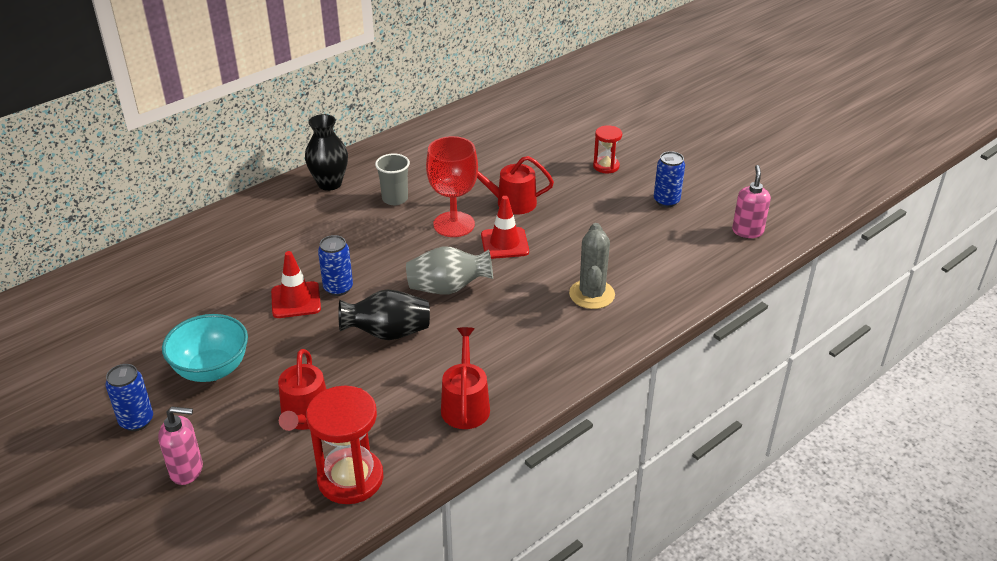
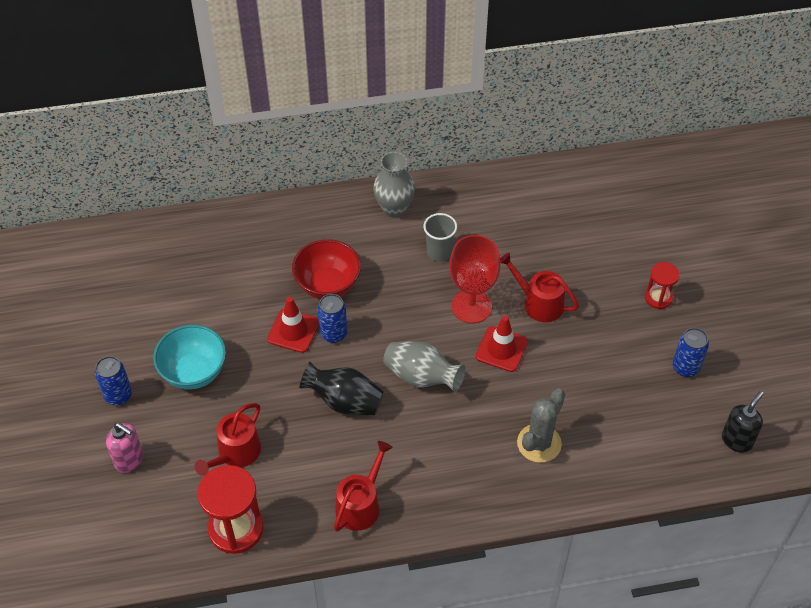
camera: 30 degrees right, 15 degrees up
black vase [305,114,348,191] -> grey vase [373,152,415,218]
pink soap dispenser [732,165,771,238] -> black soap dispenser [722,391,764,453]
none -> red bowl [292,239,361,299]

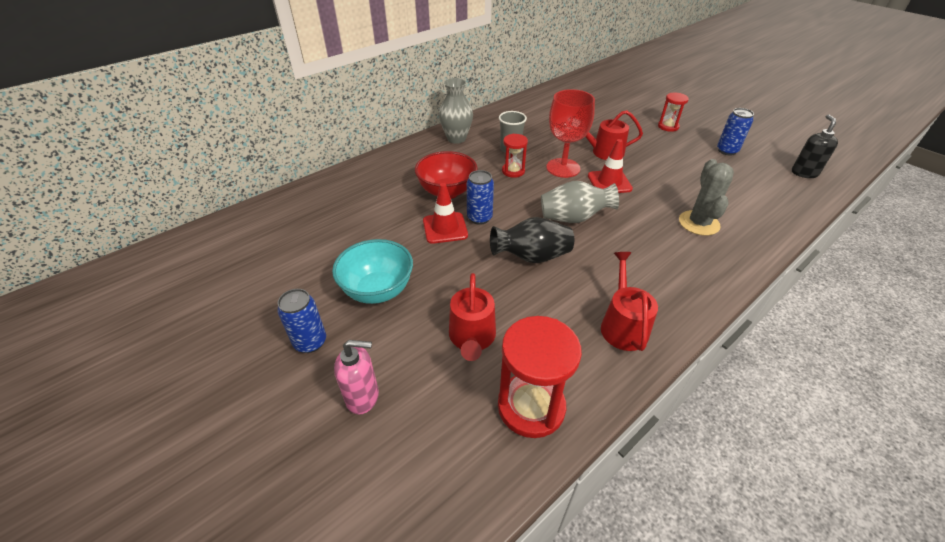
camera: 30 degrees left, 10 degrees down
none -> red hourglass [502,134,528,178]

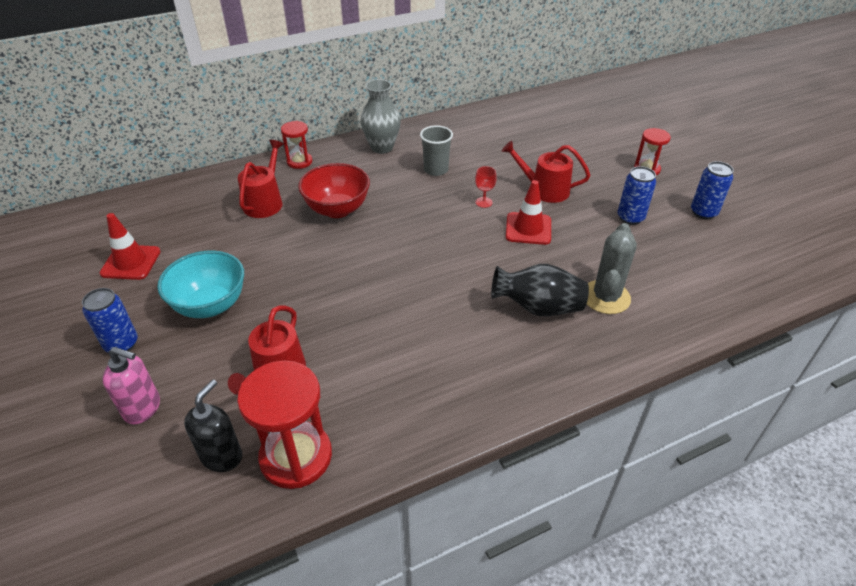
camera: 15 degrees right, 0 degrees up
red traffic cone [423,183,468,244] -> red traffic cone moved to [100,213,161,280]
blue can [467,170,494,225] -> blue can moved to [618,166,656,225]
black vase [490,217,574,263] -> black vase moved to [491,264,589,316]
red hourglass [502,134,528,178] -> red hourglass moved to [281,121,312,169]
grey vase [541,181,619,223] -> none
red goblet [546,89,595,178] -> red goblet [475,166,497,208], size x0.42
red watering can [601,252,658,351] -> red watering can moved to [238,140,284,218]
black soap dispenser [792,114,838,178] -> black soap dispenser moved to [184,379,242,472]

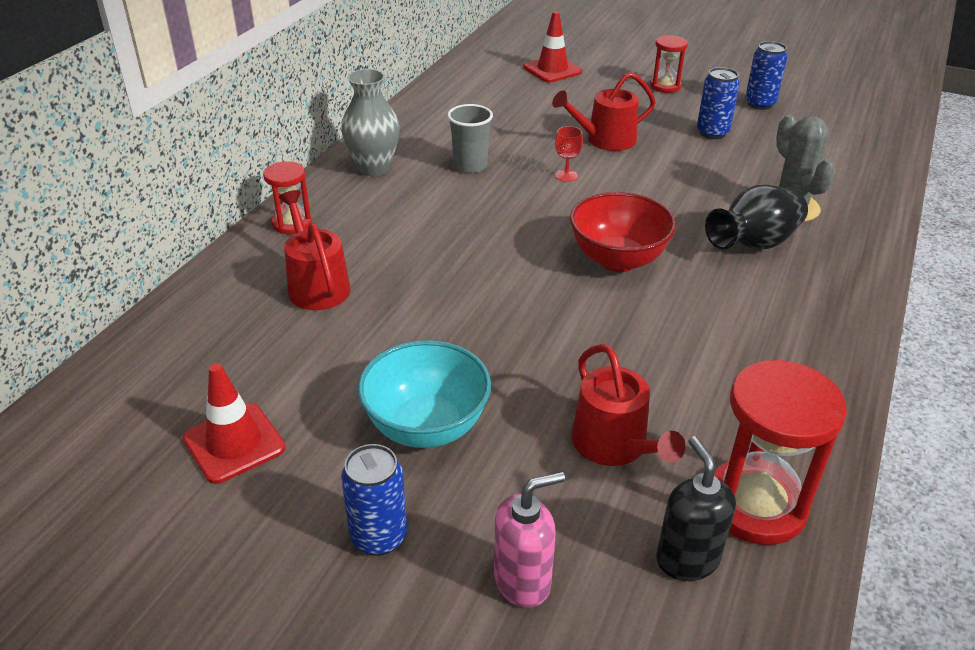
camera: 40 degrees left, 5 degrees down
red bowl [298,163,370,218] -> red bowl moved to [570,192,676,272]
red traffic cone [506,180,551,245] -> red traffic cone moved to [524,11,582,83]

